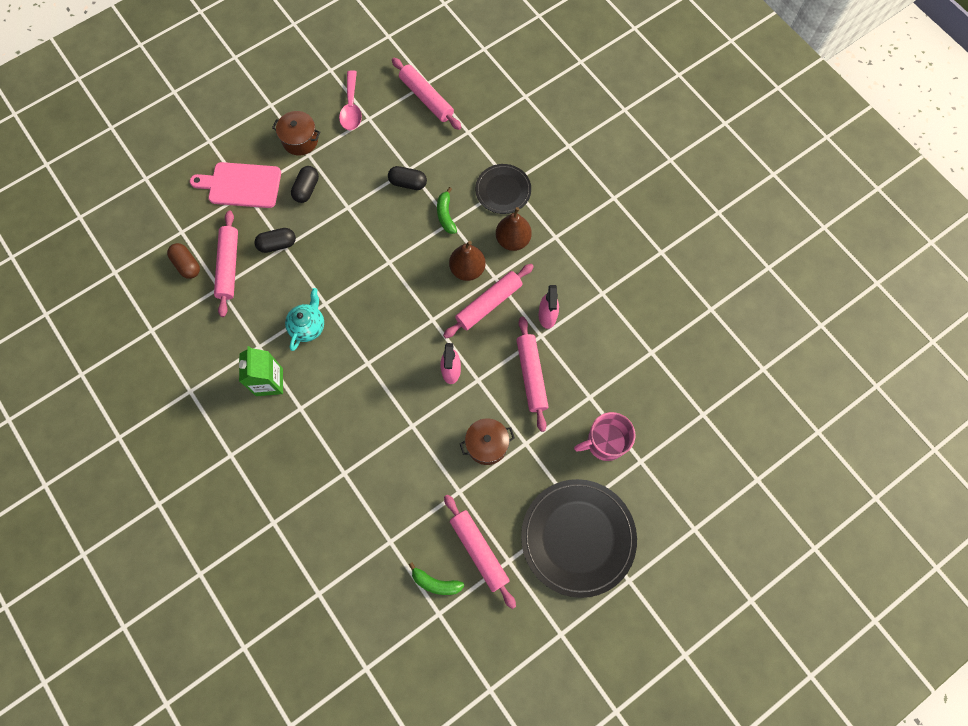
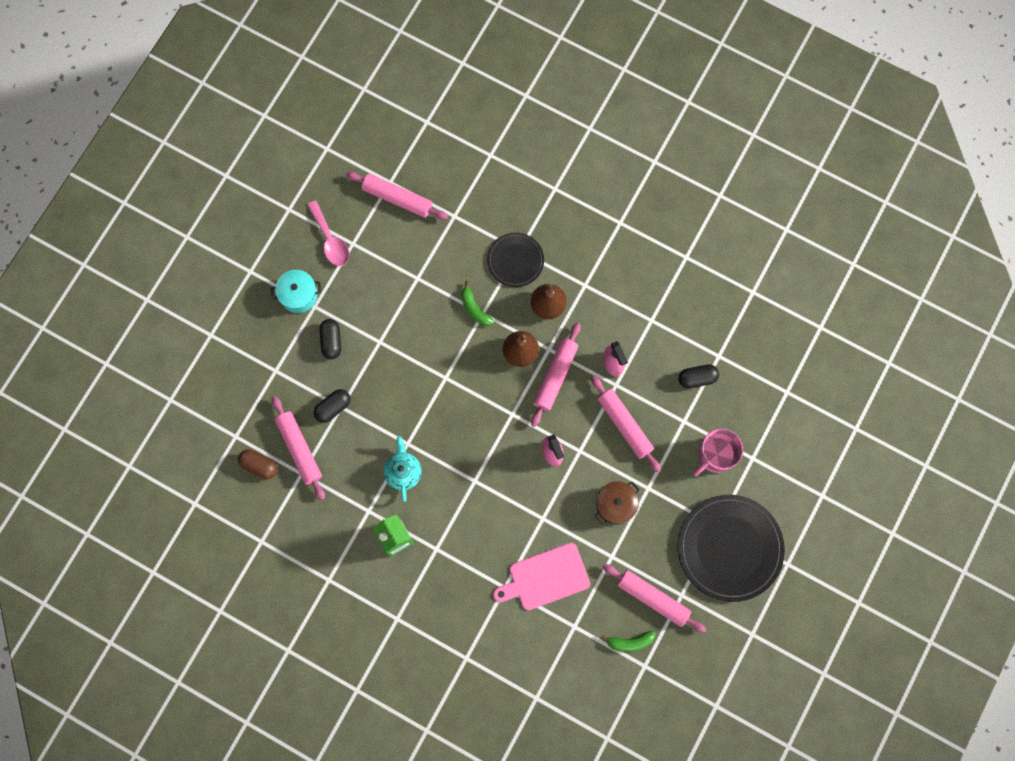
camera: 25 degrees left, 5 degrees up
pink cutting board [190,162,281,208] -> pink cutting board moved to [493,543,590,610]
brown pot [272,111,320,155] -> turquoise pot [271,270,321,313]
black capsule [388,166,427,190] -> black capsule moved to [678,364,719,389]

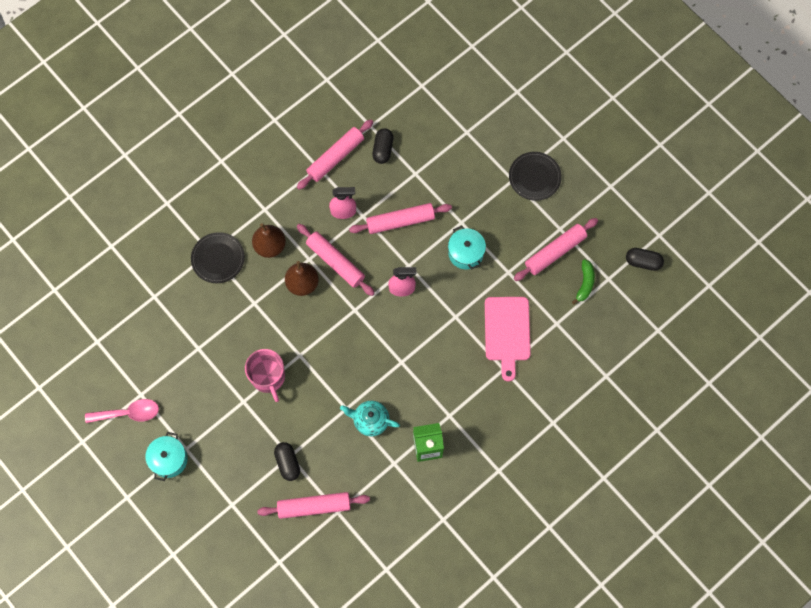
camera: 70 degrees left, 5 degrees down
brown capsule [238,449,277,479] -> none
black capsule [319,319,341,359] -> black capsule moved to [626,248,664,271]
pink rolling pin [346,172,448,220] -> pink rolling pin moved to [297,120,373,190]
green banana [461,281,494,326] -> none
brown pot [595,481,640,525] -> turquoise pot [448,226,486,270]
black plate [678,495,785,602] -> black plate [509,152,562,201], size x0.56
pink mug [693,428,743,476] -> pink mug moved to [245,349,285,402]

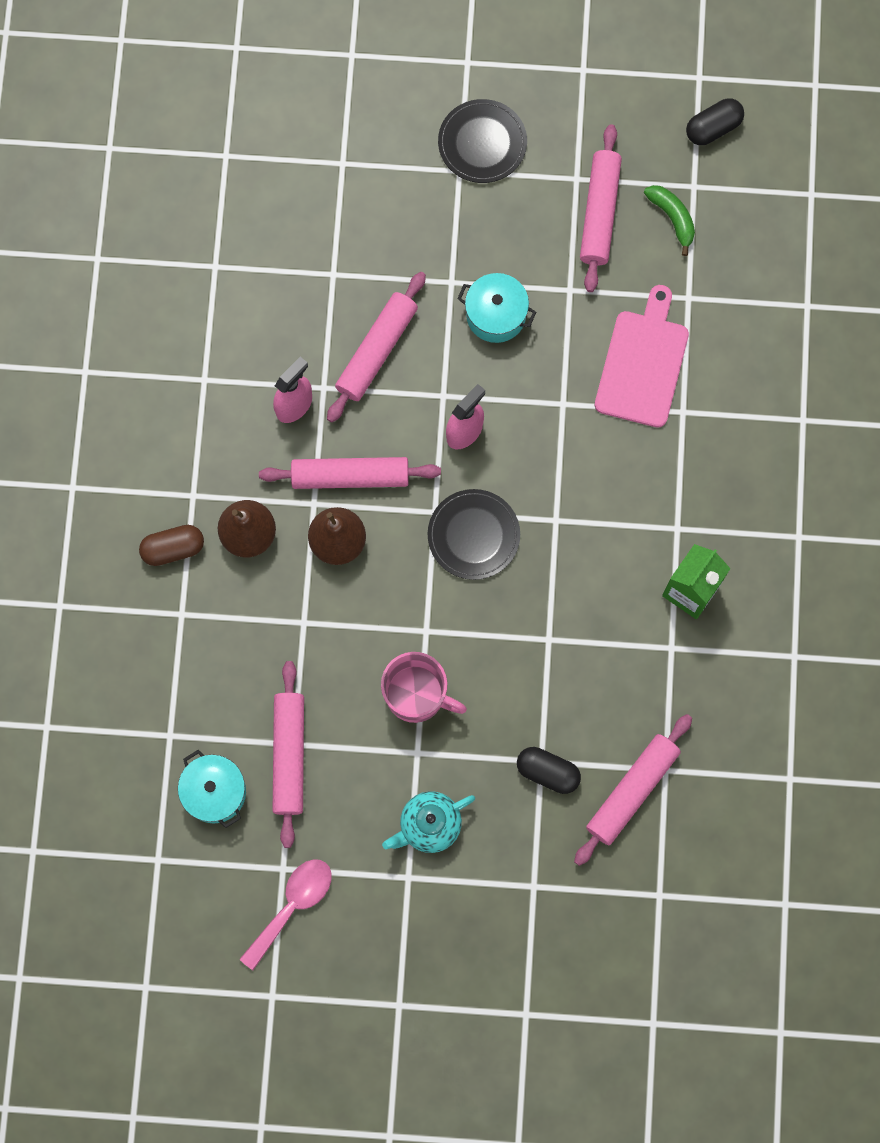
camera: 45 degrees left, 5 degrees up
turquoise pot [145,432,188,481] -> turquoise pot moved to [178,750,246,828]
black plate [191,232,245,283] -> black plate moved to [428,489,520,580]
pink rolling pin [297,120,373,190] -> pink rolling pin moved to [273,661,304,848]
turquoise teapot [340,401,400,436] -> turquoise teapot moved to [382,791,475,853]
black capsule [372,128,393,164] -> none
pink cutting board [485,297,531,382] -> pink cutting board turned 120 degrees counterclockwise [595,285,689,428]
none -> brown capsule [139,525,204,566]

